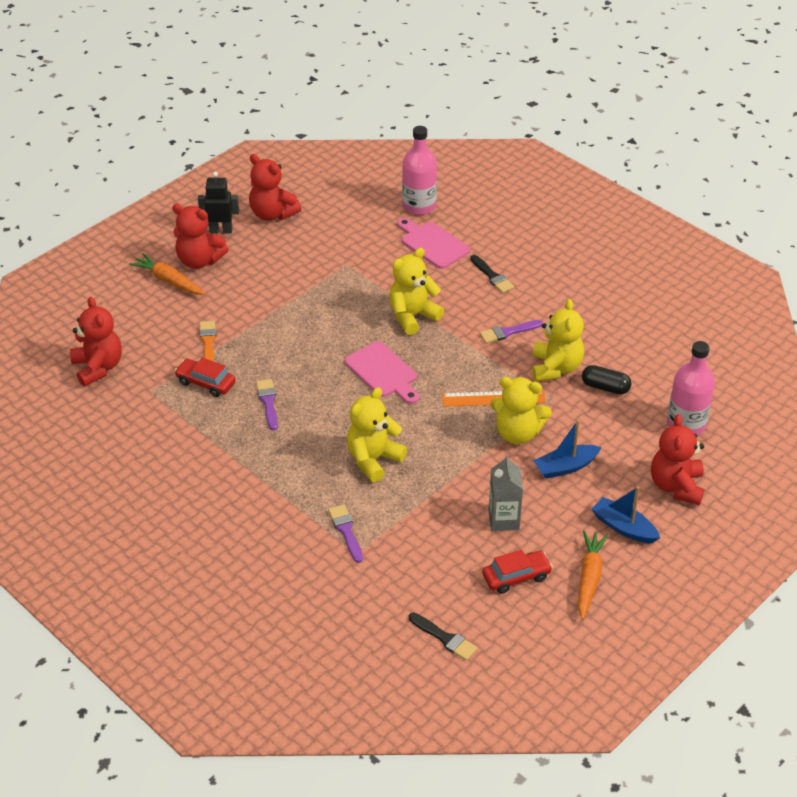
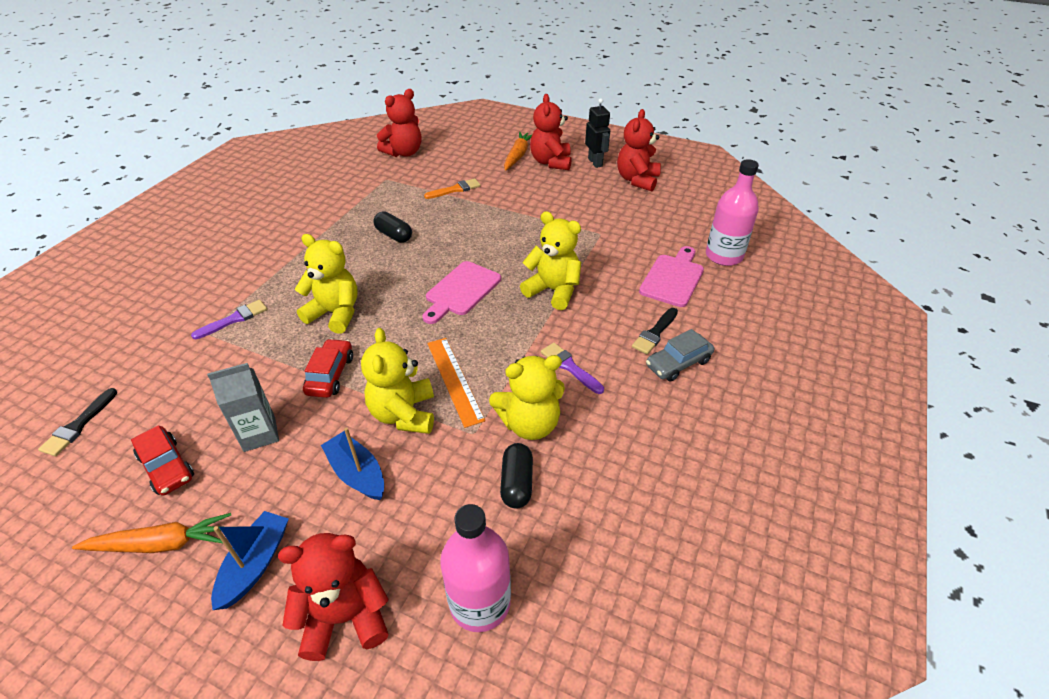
camera: 70 degrees right, 0 degrees up
red car [174,357,236,397] -> red car moved to [303,339,353,398]
purple brush [256,379,278,430] -> black capsule [373,212,412,243]
none -> grey car [646,329,714,382]

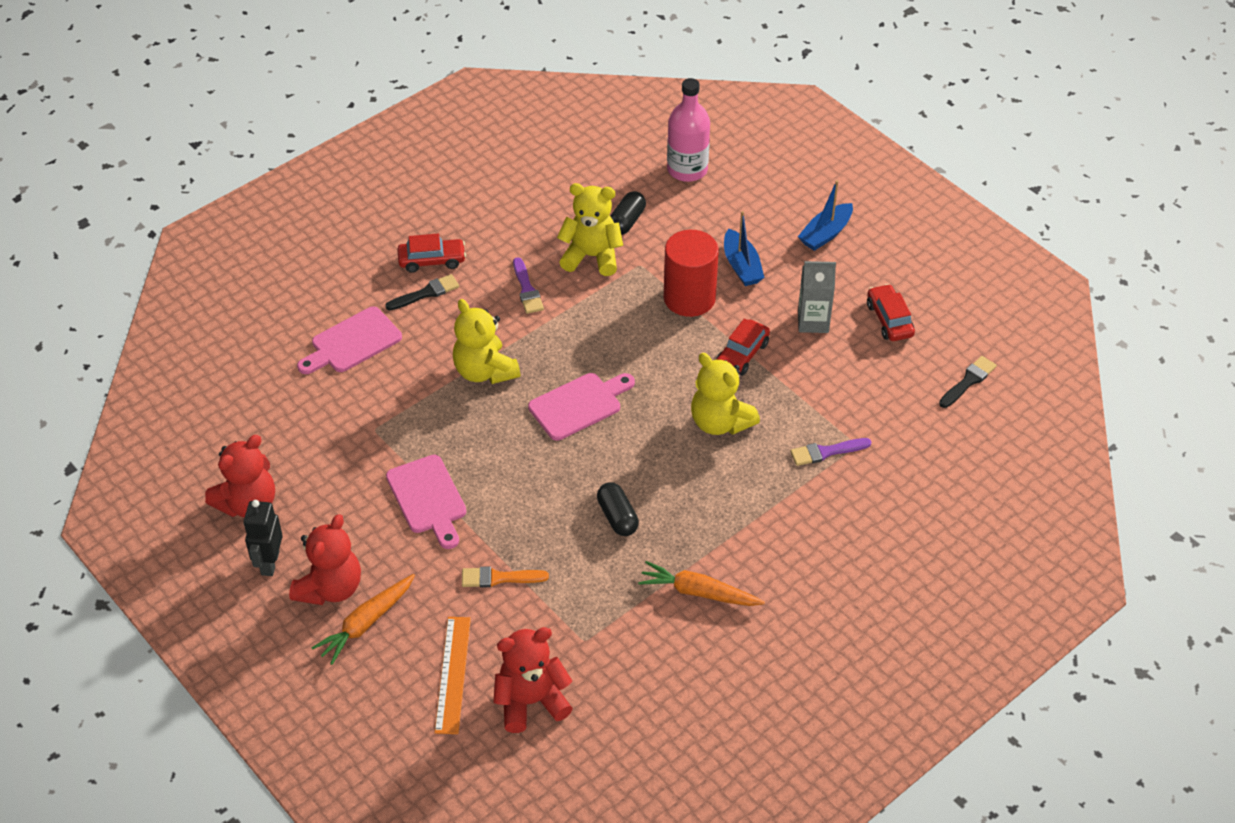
camera: 155 degrees left, 5 degrees up
orange carrot [72,513,231,553] -> orange carrot moved to [638,561,765,606]
red teddy bear [278,533,388,661] -> none
yellow teddy bear [361,328,434,434] -> red cylinder [664,230,719,317]
orange ruler [427,338,485,428] -> orange ruler moved to [434,617,471,734]
grey car [646,329,714,382] -> red car [397,234,466,273]
pink bottle [706,159,759,266] -> none
none -> pink cutting board [386,455,466,549]

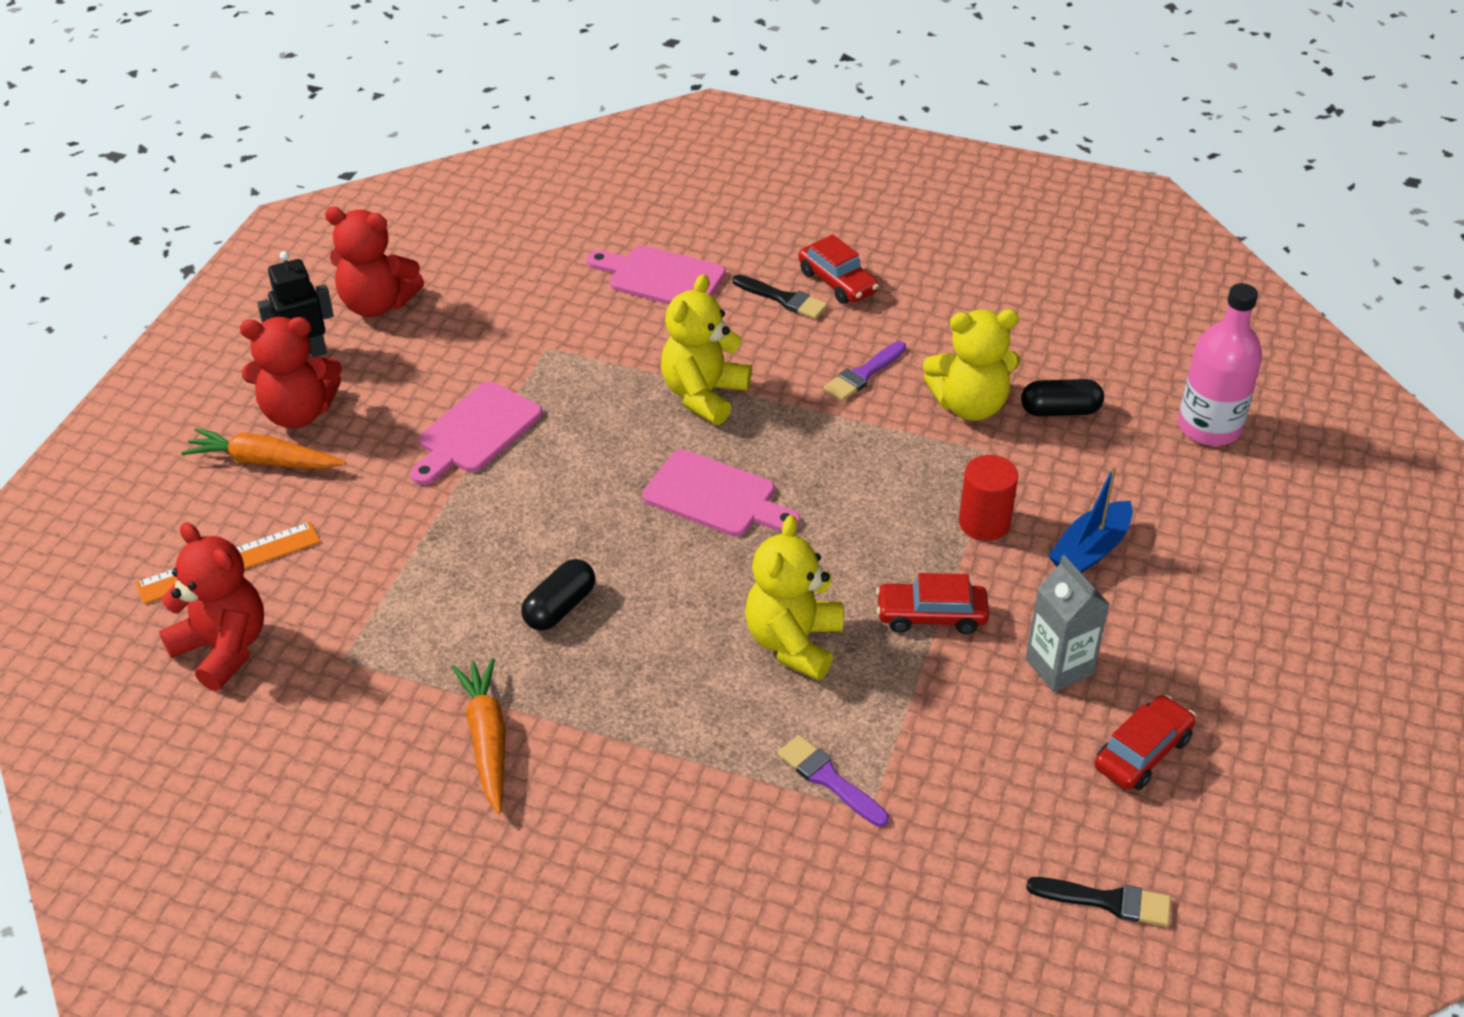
camera: 60 degrees right, 5 degrees down
orange brush [462,566,549,588] -> none
yellow teddy bear [557,183,623,276] -> yellow teddy bear turned 105 degrees clockwise [923,309,1020,421]
red cylinder [664,230,719,317] -> red cylinder [959,455,1018,541], size x0.64
blue boat [798,180,853,251] -> none

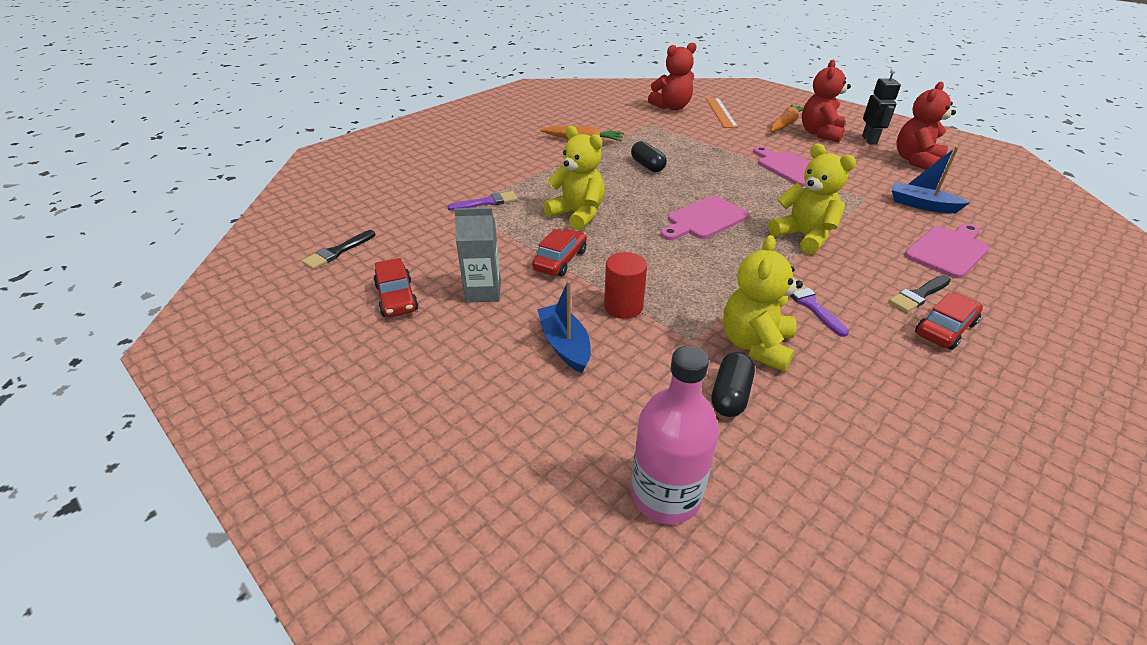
camera: 115 degrees right, 5 degrees down
red car [798,234,879,304] -> red car turned 150 degrees clockwise [915,293,983,350]
none -> blue boat [892,147,970,213]

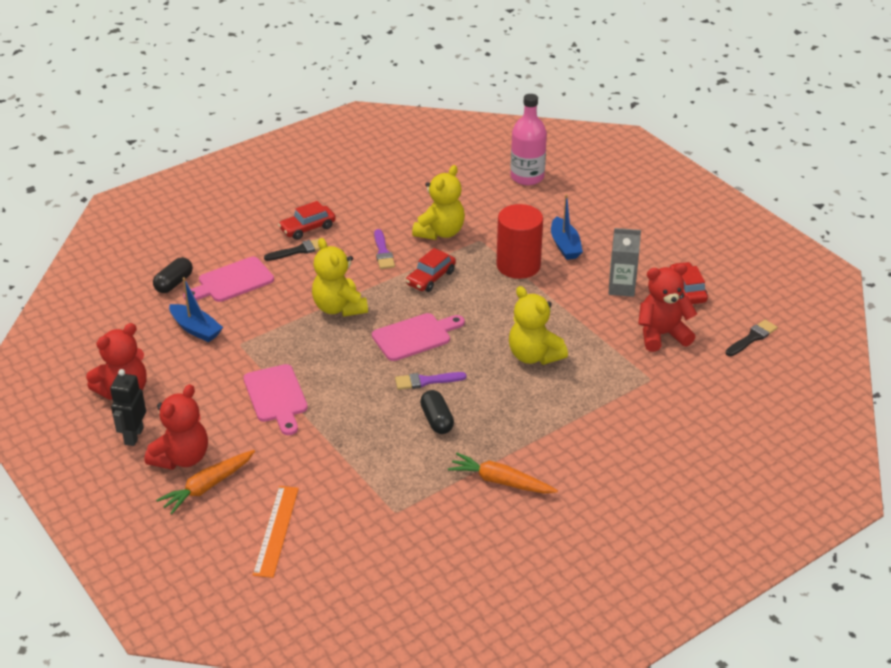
camera: 170 degrees left, 0 degrees up
purple brush [447,191,518,211] -> purple brush moved to [395,372,467,390]
red car [532,228,587,276] -> red car moved to [406,248,456,292]
red cylinder [604,252,647,319] -> red cylinder [497,204,543,279], size x1.55
red teddy bear [648,42,696,110] -> red teddy bear moved to [638,264,697,352]
black capsule [711,352,755,417] -> black capsule moved to [153,257,193,293]

